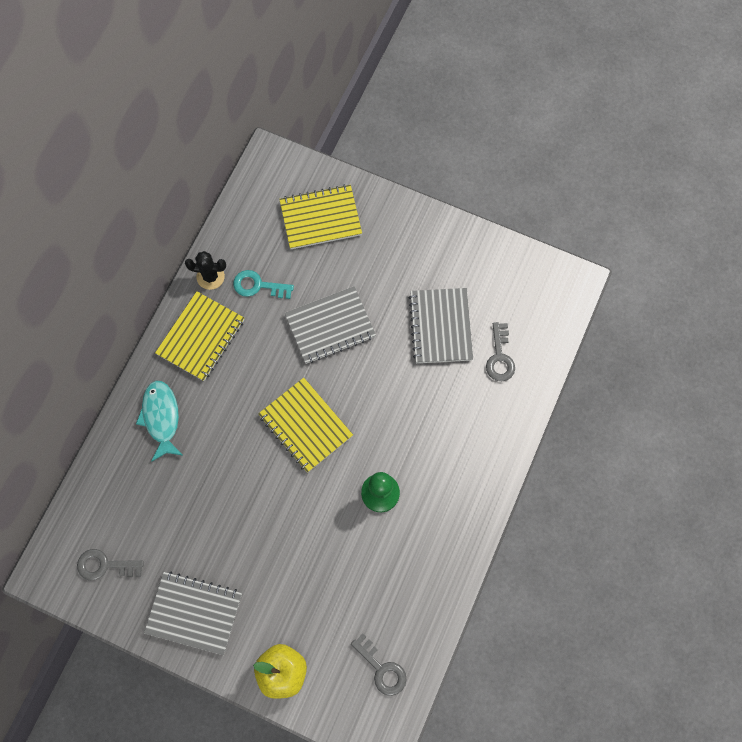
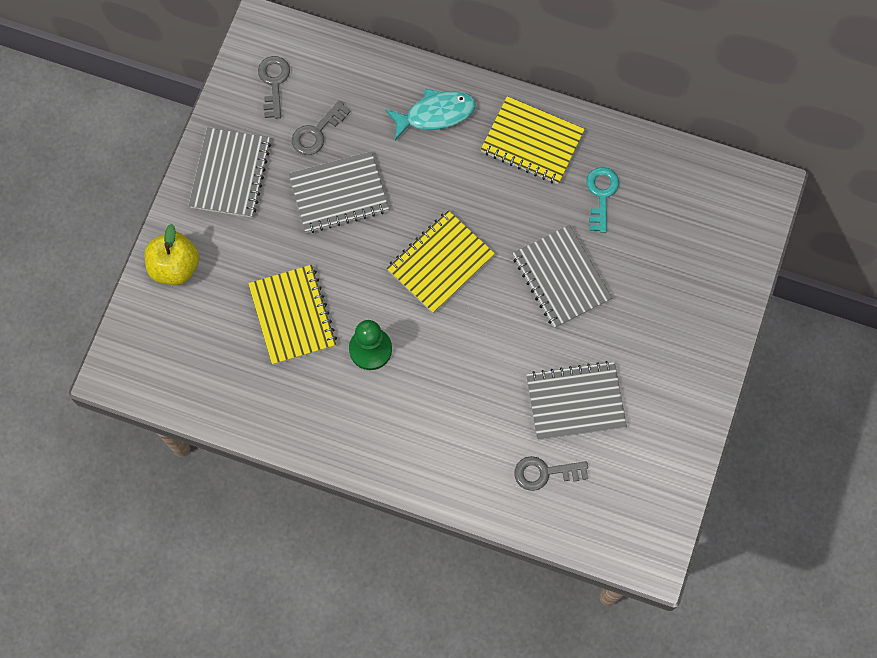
camera: 85 degrees right, 0 degrees up
black cactus [185,251,226,290] -> none
yellow notebook [279,184,362,249] -> yellow notebook moved to [248,265,337,365]
grey key [351,634,407,696] -> grey key moved to [292,100,351,155]
none -> grey notebook [289,151,389,233]

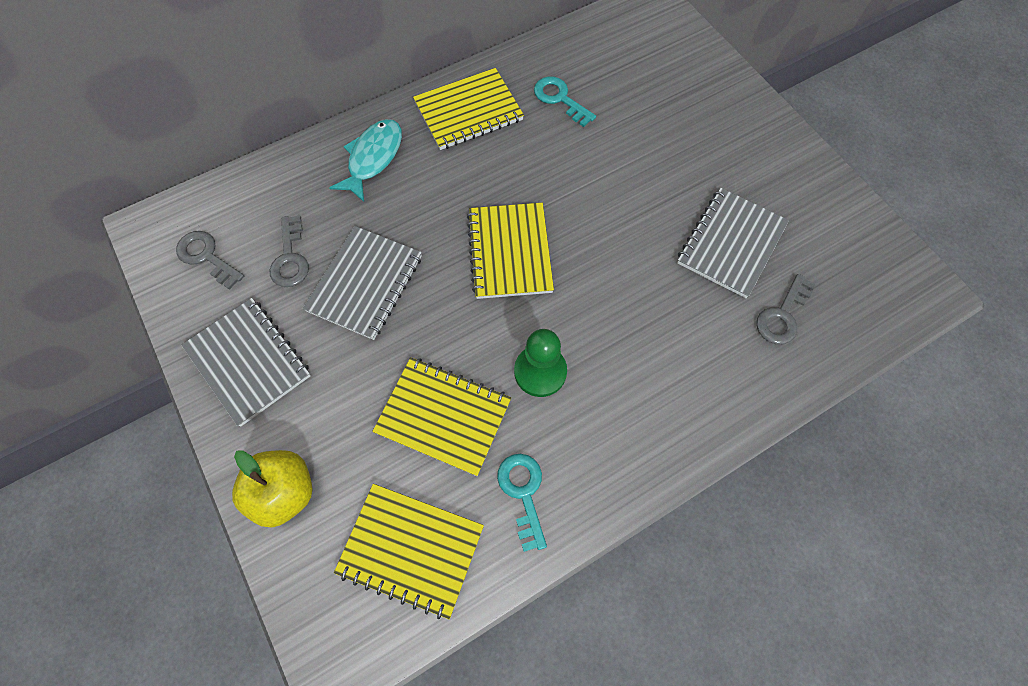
camera: 50 degrees left, 5 degrees down
grey notebook [512,225,613,328] -> none
none -> yellow notebook [334,484,484,619]
none -> turquoise key [497,454,547,552]

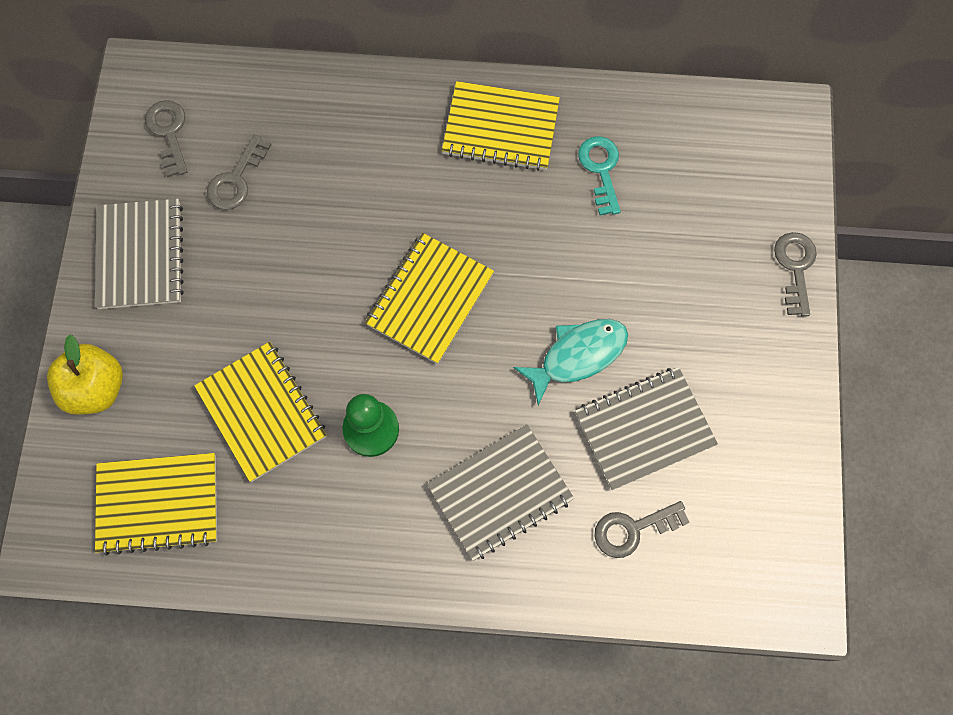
camera: 35 degrees right, 5 degrees up
grey notebook [303,226,422,340] -> grey notebook moved to [427,424,574,561]
turquoise fish [329,119,402,202] -> turquoise fish moved to [513,319,628,405]
yellow notebook [334,484,484,619] -> yellow notebook turned 60 degrees counterclockwise [95,453,217,556]
turquoise key [497,454,547,552] -> none
none -> grey key [774,232,817,316]

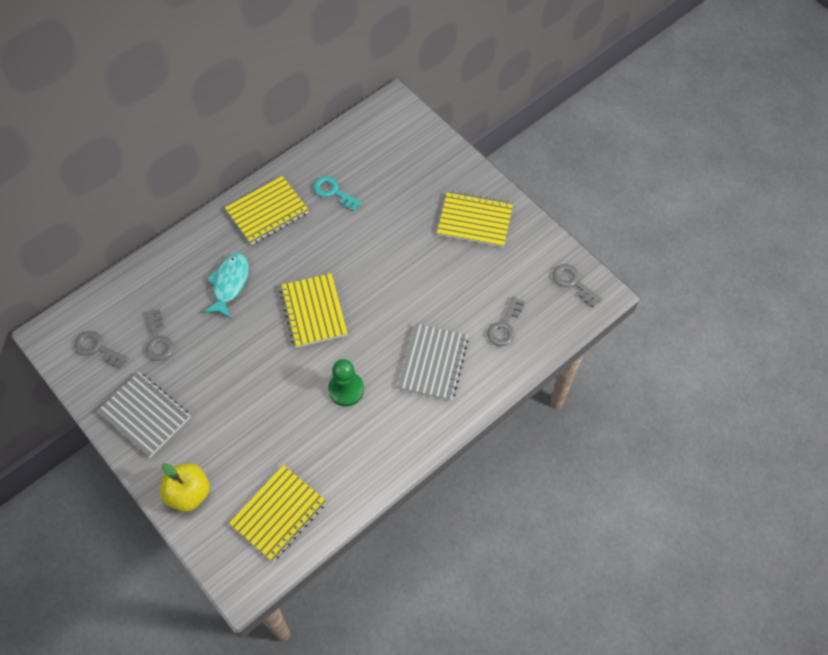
camera: 45 degrees left, 10 degrees down
yellow notebook [194,342,327,482] -> yellow notebook moved to [437,191,513,247]
turquoise fish [513,319,628,405] -> turquoise fish moved to [203,253,249,319]
grey notebook [575,367,718,490] -> none
grey key [774,232,817,316] -> grey key moved to [553,264,602,307]

